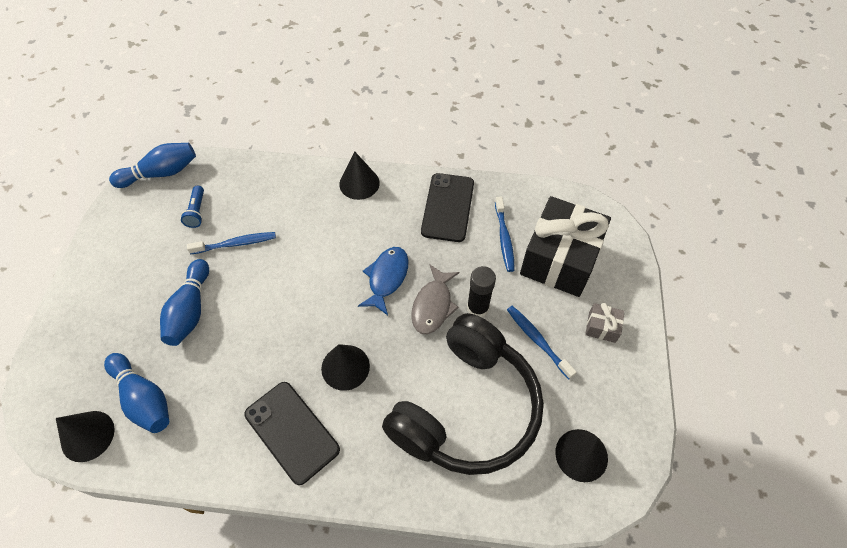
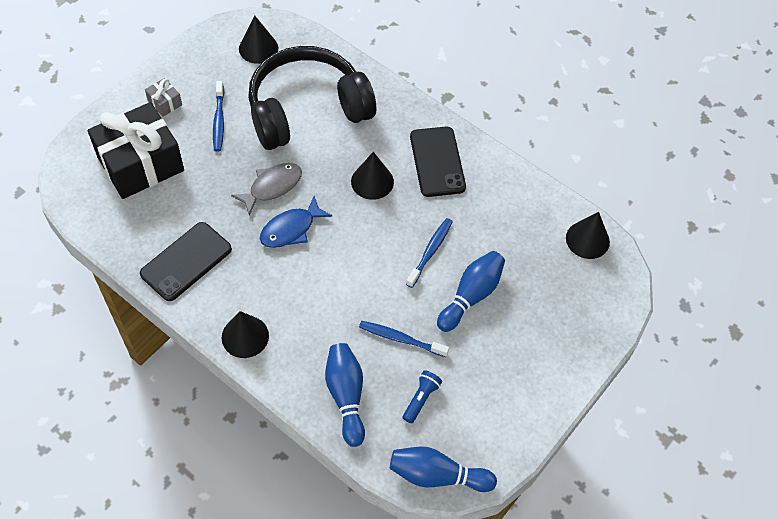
camera: 150 degrees left, 0 degrees up
blue bowling pin [104,353,169,433] -> blue bowling pin moved to [325,343,365,447]
black glue stick [467,266,496,318] -> none
blue toothbrush [495,197,515,272] -> blue toothbrush moved to [406,218,453,288]

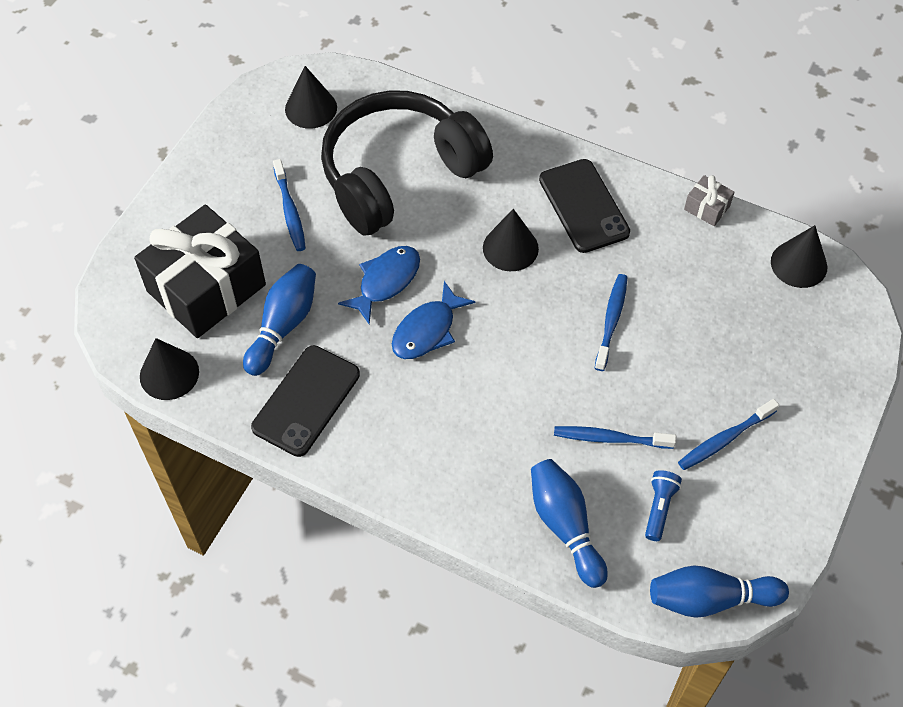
camera: 10 degrees left, 0 degrees up
grey gift [145,78,182,117] -> grey gift moved to [684,175,734,226]
black cone [222,311,269,358] -> black cone moved to [140,338,199,400]
grey fish [231,163,302,215] -> blue fish [338,246,420,324]
blue bowling pin [437,251,505,332] -> blue bowling pin moved to [243,264,316,376]
none -> blue toothbrush [678,399,779,470]

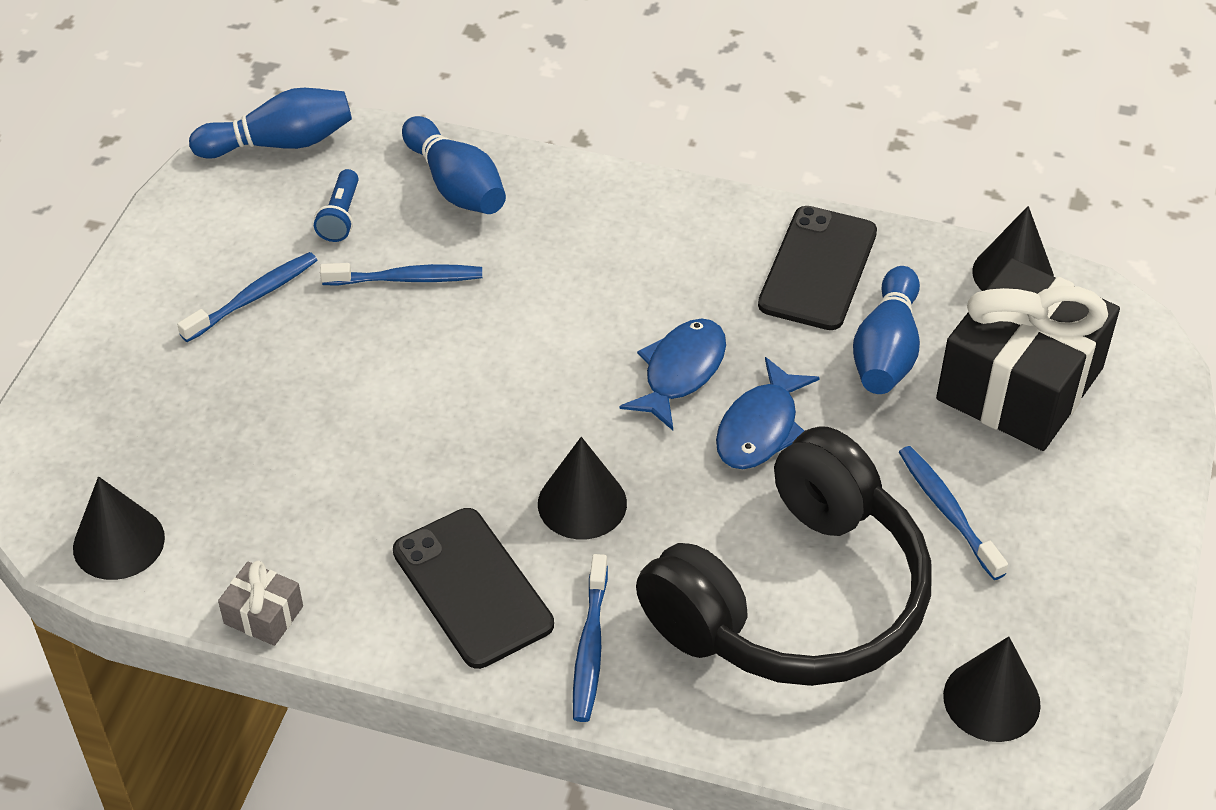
camera: 170 degrees right, 10 degrees down
blue toothbrush [595,274,628,371] -> blue toothbrush moved to [573,554,608,722]

